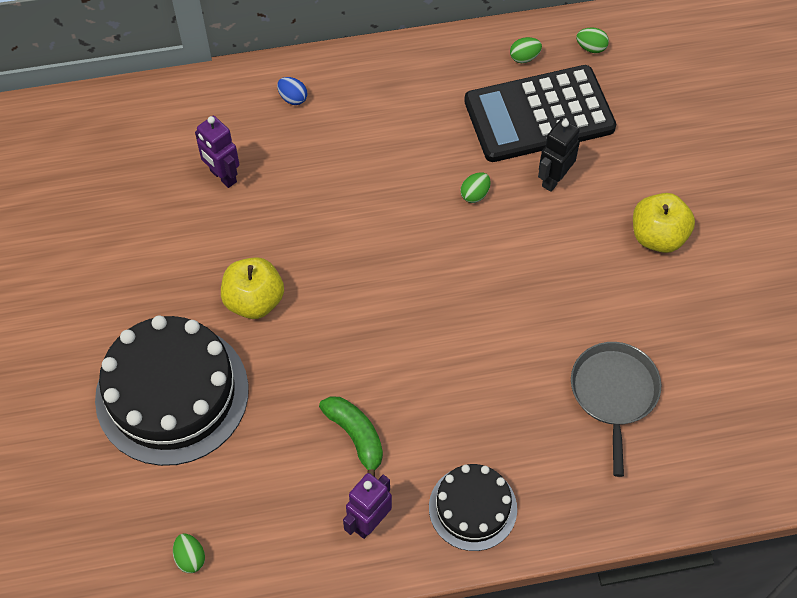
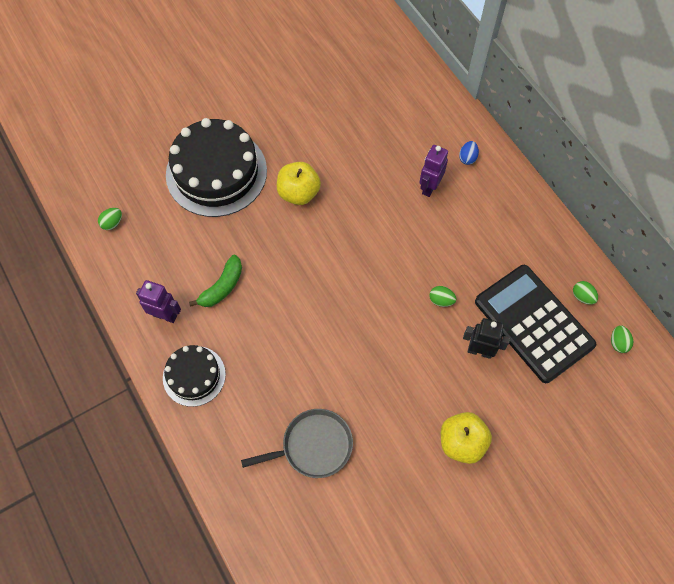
camera: 70 degrees right, 5 degrees up
purple robot [195,116,239,188] -> purple robot moved to [419,145,448,197]

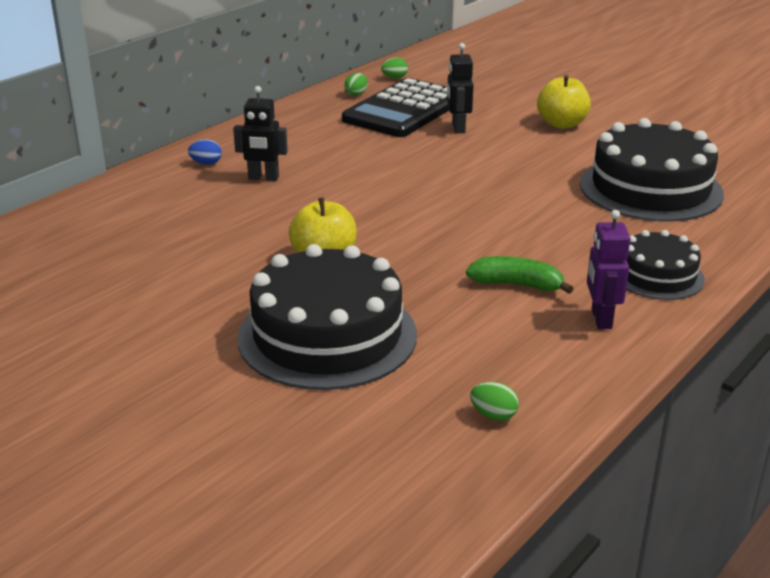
camera: 110 degrees left, 35 degrees down
grey pan [241,409,353,478] -> black cake [580,118,724,222]
purple robot [419,145,448,197] -> black robot [233,86,288,181]
green egg [429,286,457,307] -> none

